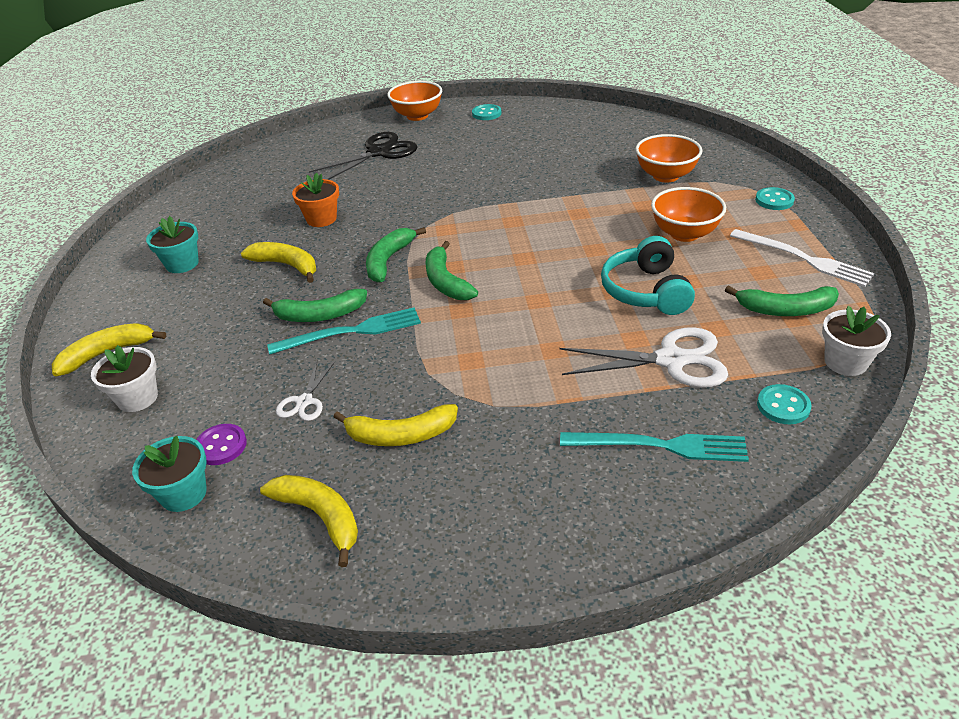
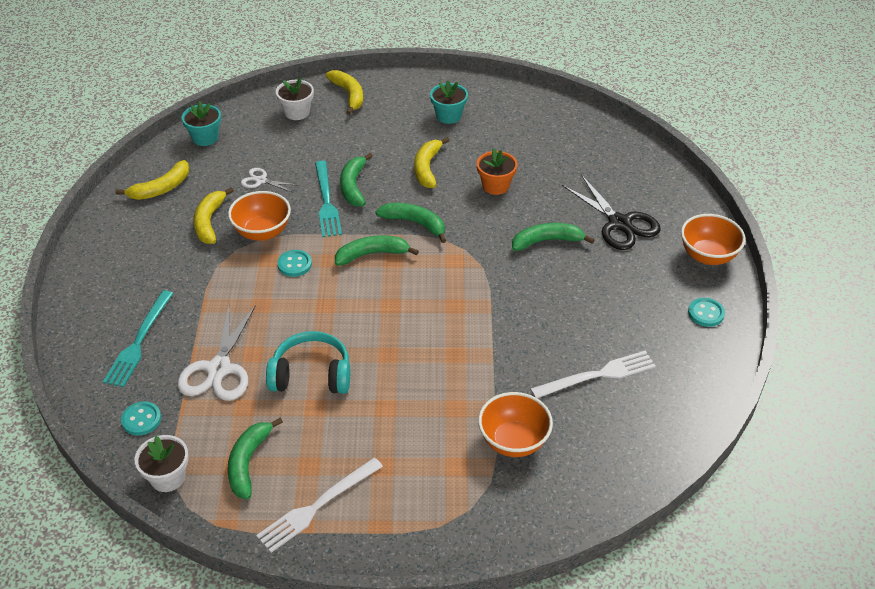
camera: 95 degrees right, 5 degrees up
purple button [196,424,247,465] -> none
yellow banana [241,242,316,283] -> yellow banana turned 150 degrees clockwise [414,137,450,188]
orange bowl [651,187,726,242] -> orange bowl moved to [228,191,291,241]
turquoise button [755,187,795,210] -> turquoise button moved to [277,250,312,277]
none -> green banana [512,223,595,251]
none -> white fork [530,351,656,398]

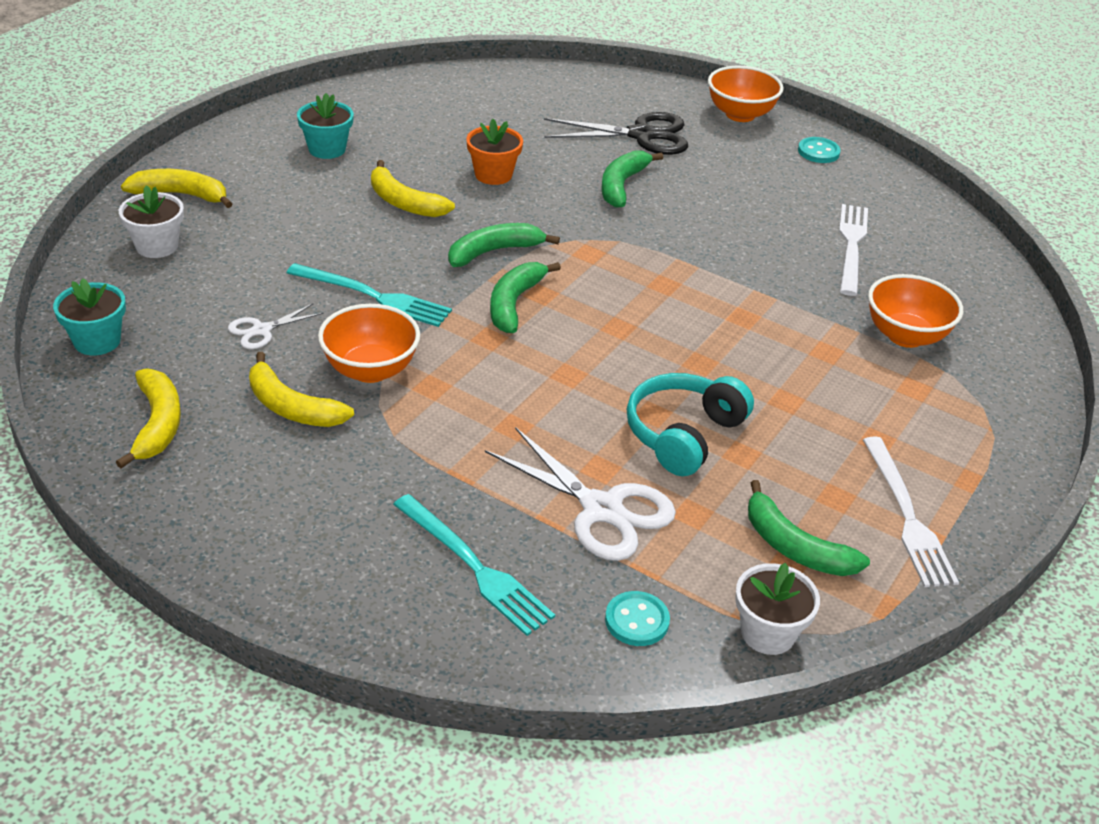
camera: 60 degrees left, 5 degrees down
turquoise button [277,250,312,277] -> none
green banana [340,153,373,207] -> none

